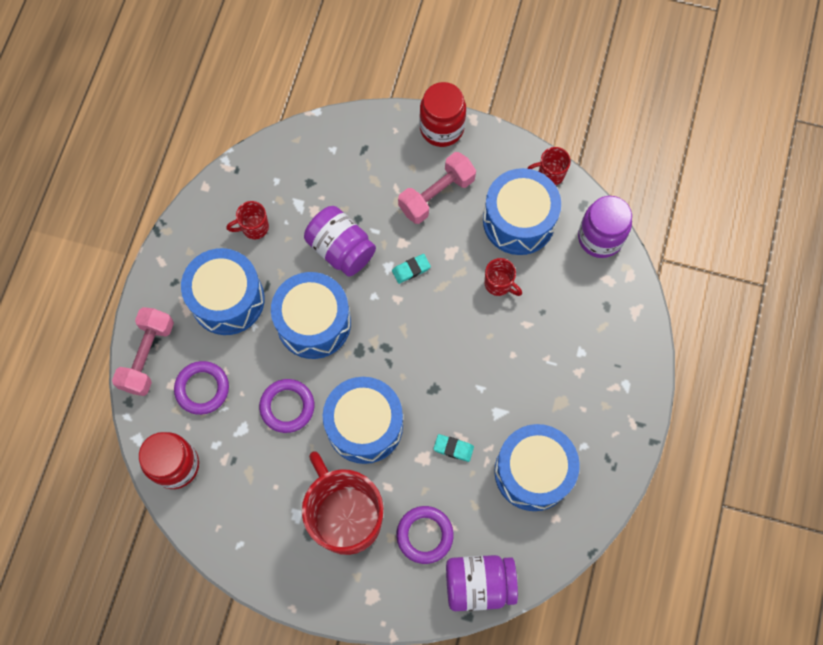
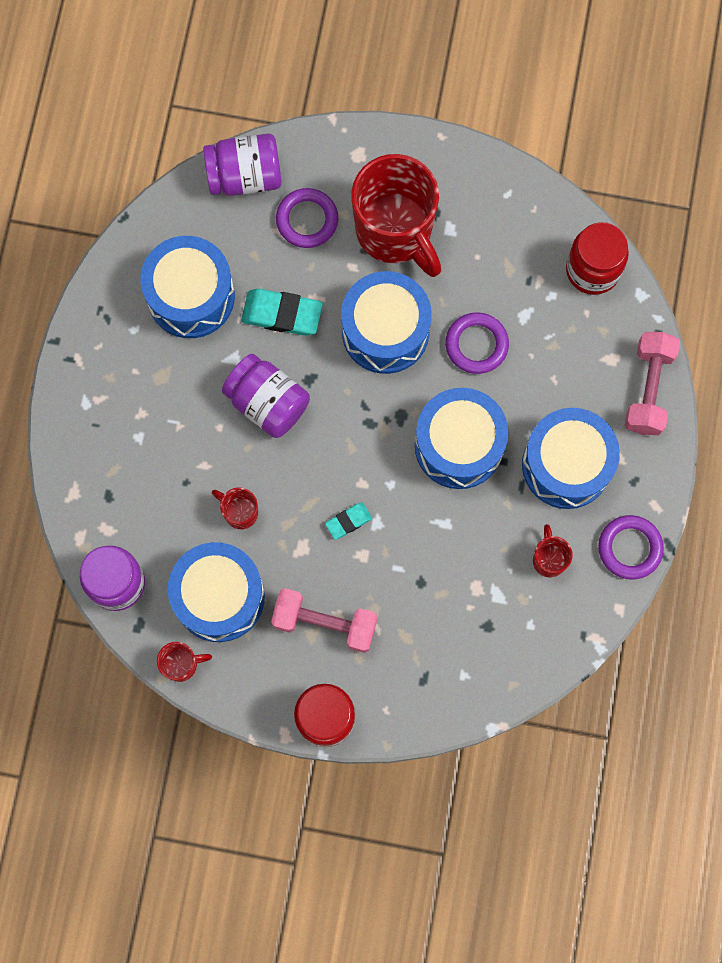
camera: 175 degrees right, 5 degrees up
purple ring [174,361,229,415] -> purple ring moved to [598,515,664,580]
red mug [226,201,269,239] -> red mug turned 75 degrees counterclockwise [533,524,573,577]
purple jar [304,206,376,277] -> purple jar moved to [222,354,310,438]
pink dumbbell [398,152,476,224] -> pink dumbbell turned 60 degrees clockwise [271,588,378,653]
turquoise eraser [433,434,474,462] -> turquoise eraser [241,288,323,336], size x1.79

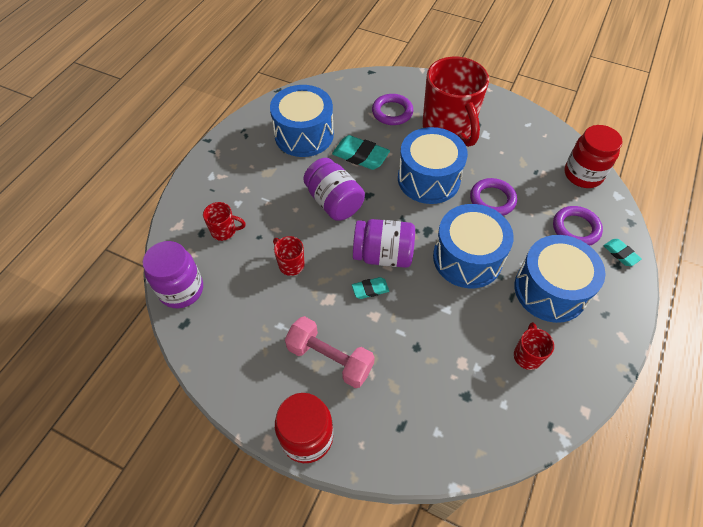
camera: 15 degrees right, 20 degrees down
red mug [157,642,212,682] -> red mug moved to [203,202,246,241]
blue drum [168,542,265,642] -> none
purple jar [203,134,282,196] -> purple jar moved to [353,219,415,268]
purple ring [598,515,664,580] -> purple ring moved to [553,206,603,246]
pink dumbbell [625,332,680,435] -> turquoise eraser [603,239,641,266]

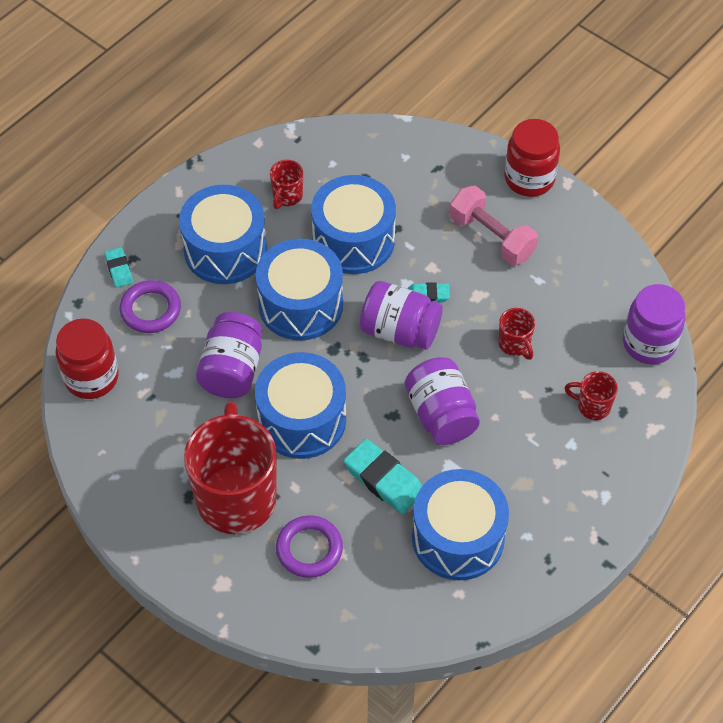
camera: 165 degrees left, 0 degrees up
purple ring [470,178,517,216] -> purple jar [196,312,262,398]
none -> blue drum [311,175,396,274]

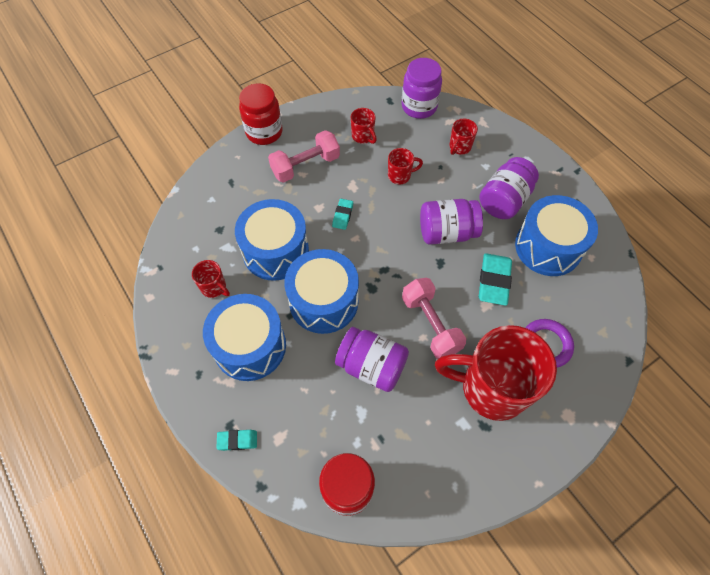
camera: 75 degrees left, 5 degrees up
purple ring [120,280,181,333] -> none
blue drum [255,352,346,459] -> pink dumbbell [402,278,466,359]
turquoise eraser [344,439,422,514] -> turquoise eraser turned 45 degrees counterclockwise [479,253,512,306]
purple jar [360,281,443,350] -> purple jar moved to [479,157,539,219]
none -> red mug [351,108,377,144]

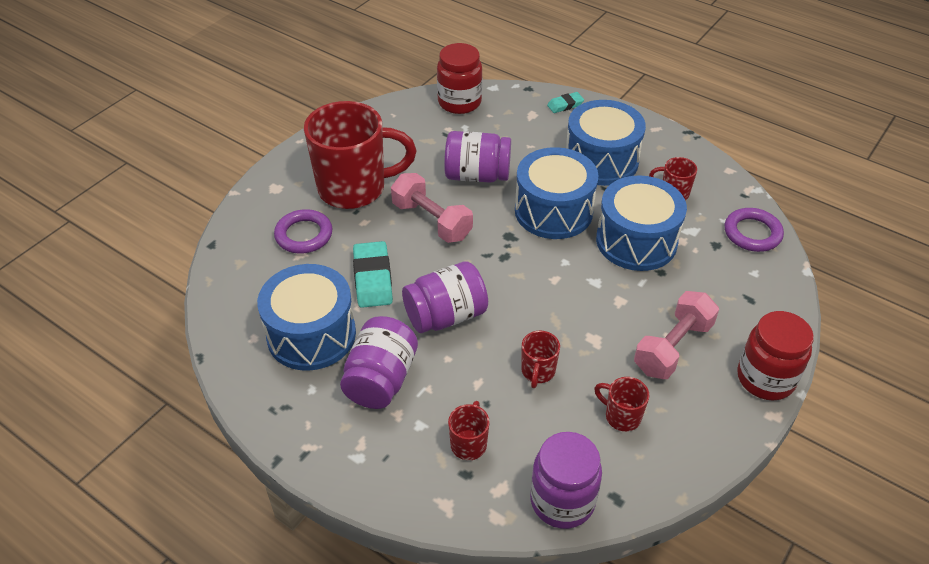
camera: 160 degrees right, 15 degrees down
turquoise eraser [332,199,353,230] -> none
red mug [388,148,423,184] -> red mug turned 45 degrees counterclockwise [521,331,560,388]
none -> purple ring [725,208,784,252]

